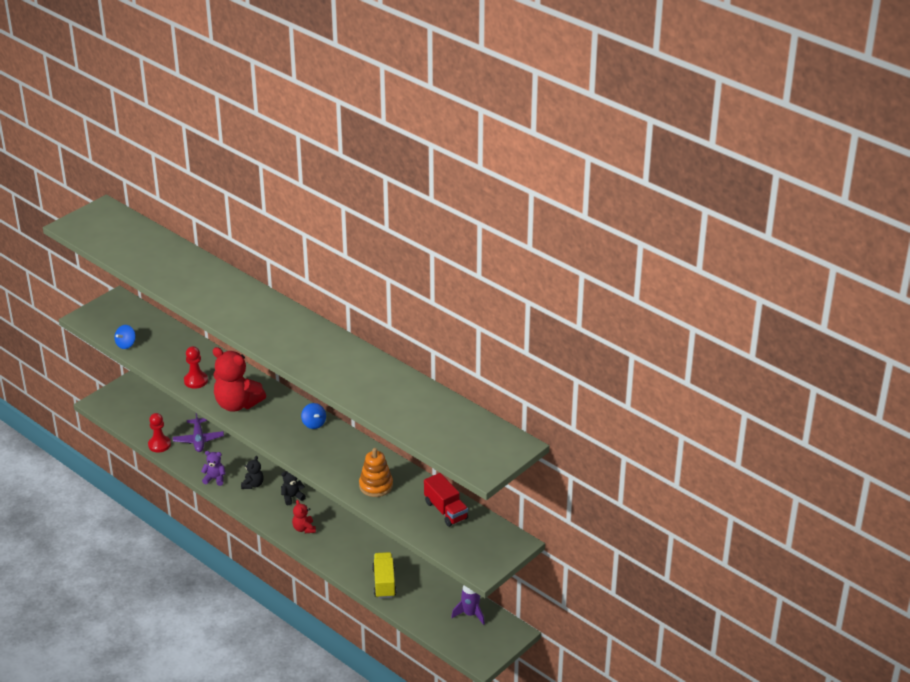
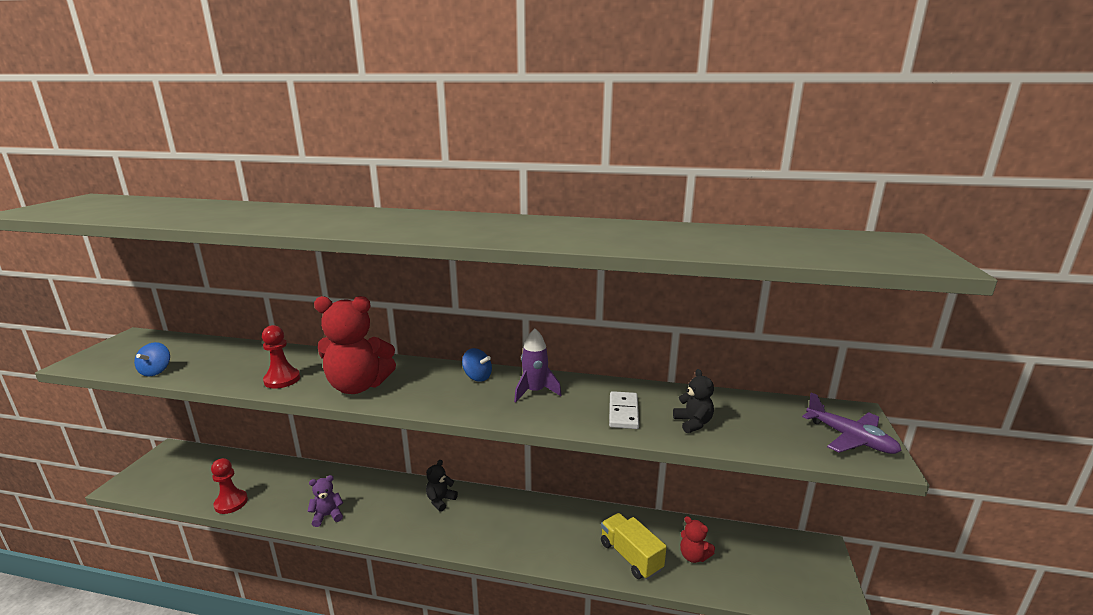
camera: 30 degrees left, 15 degrees down
purple plane [173,413,224,452] -> purple plane moved to [802,392,902,454]
black teddy bear [241,456,264,489] -> black teddy bear moved to [673,369,714,433]
red teddy bear [292,500,316,533] -> red teddy bear moved to [680,516,715,563]
orange stacking toy [359,448,393,497] -> white domino [609,391,639,429]
red truck [424,473,468,527] -> none
purple rocket [451,586,485,625] -> purple rocket moved to [514,328,562,402]

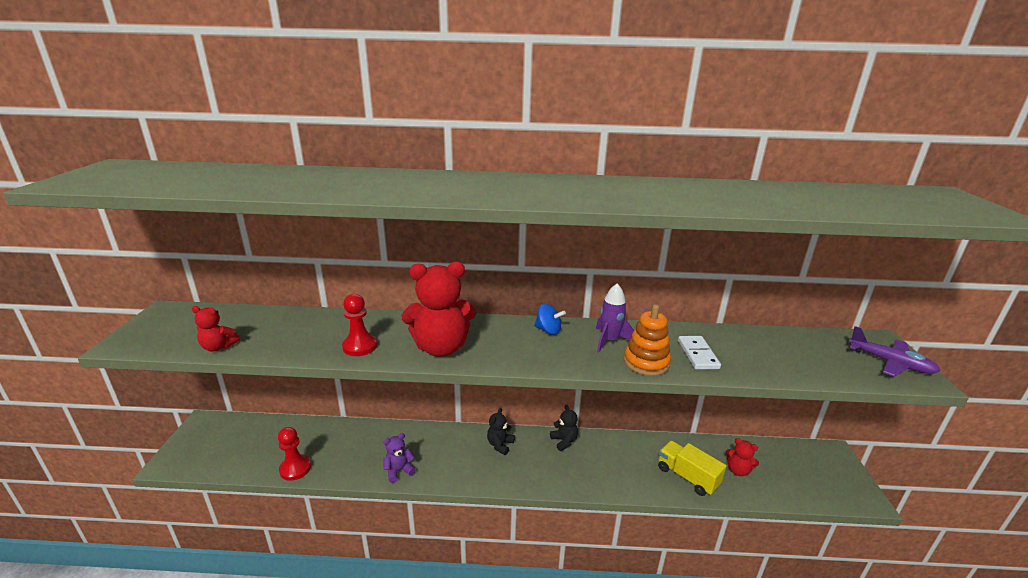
camera: 10 degrees left, 5 degrees up
blue spinning top [134,342,170,376] -> red teddy bear [192,306,240,352]
black teddy bear [673,369,714,433] -> black teddy bear moved to [550,405,578,451]
none -> orange stacking toy [624,304,671,376]

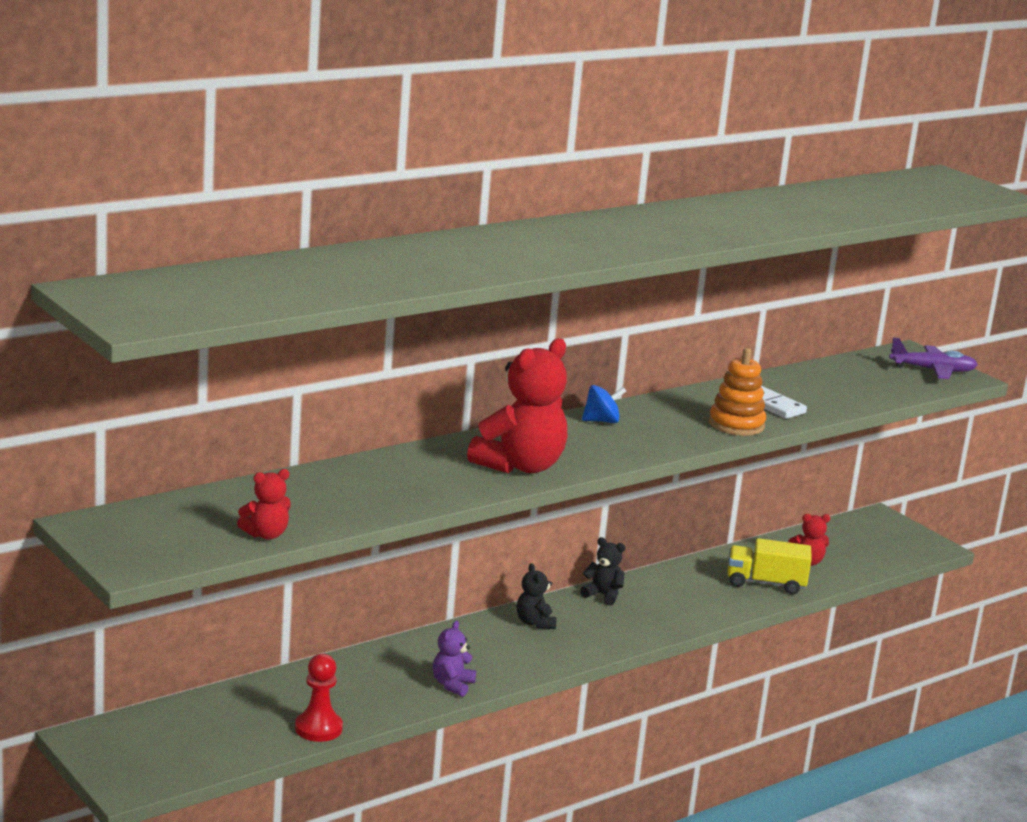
camera: 40 degrees left, 5 degrees down
red pawn [342,294,377,356] -> none
purple rocket [596,283,634,353] -> none

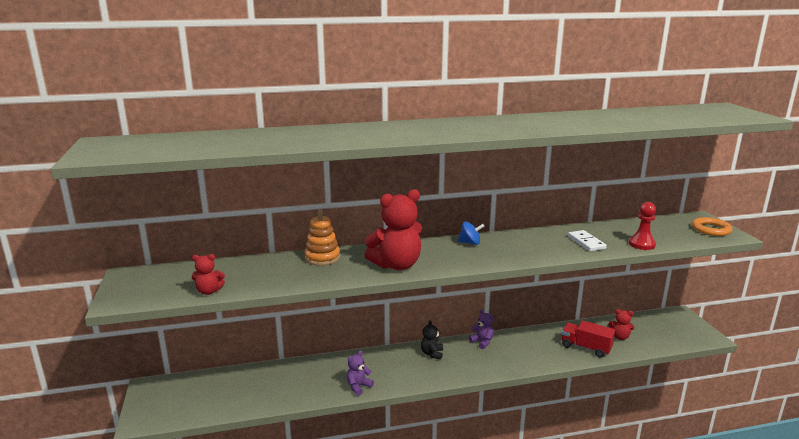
camera: 25 degrees right, 0 degrees up
red pawn [295,654,343,742] -> red pawn moved to [629,202,656,250]
black teddy bear [580,537,625,606] -> purple teddy bear [469,309,494,349]
orange stacking toy [709,348,766,436] -> orange stacking toy moved to [304,210,340,266]
yellow truck [728,538,812,595] -> red truck [562,321,615,358]
purple plane [889,337,978,379] -> orange ring [692,217,732,236]

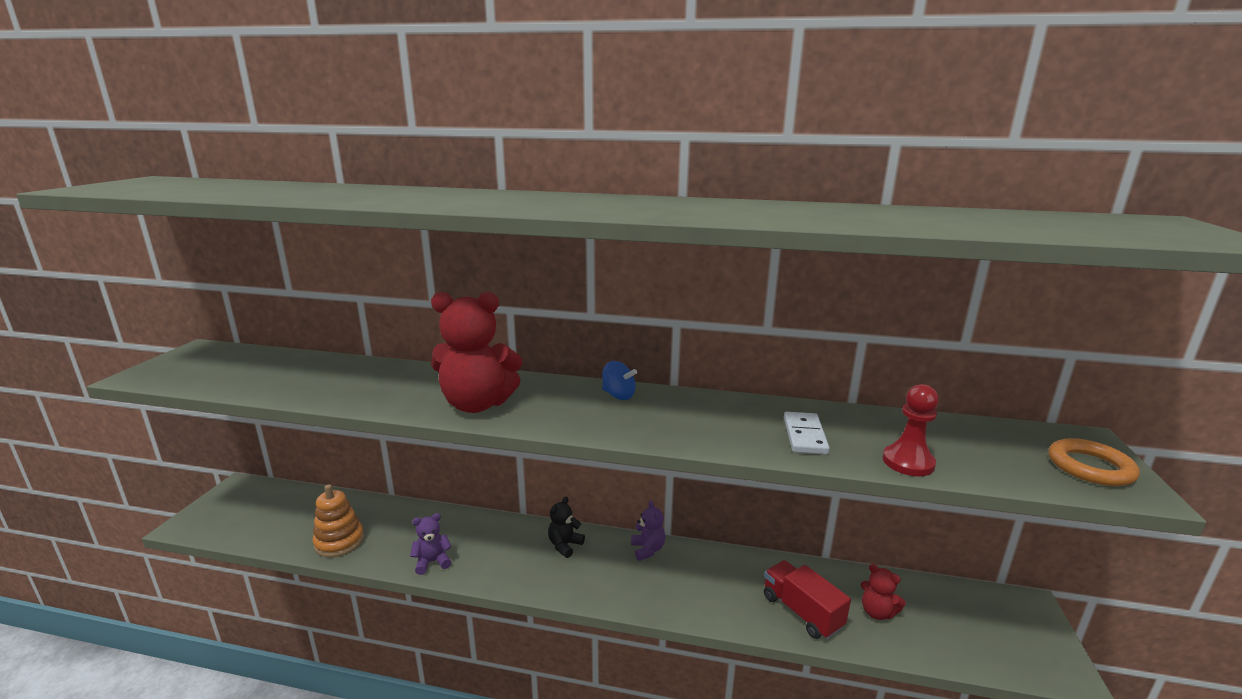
camera: 25 degrees right, 0 degrees up
red teddy bear [192,254,225,295] -> none
orange stacking toy [304,210,340,266] -> orange stacking toy moved to [313,484,364,557]

